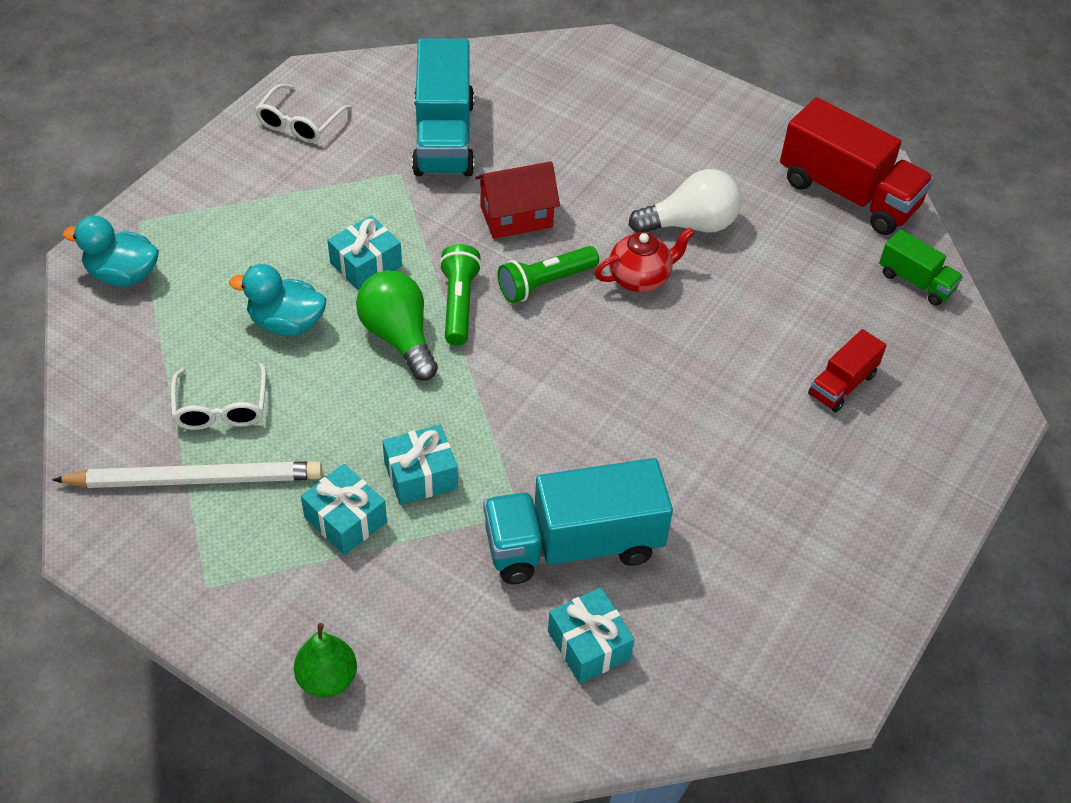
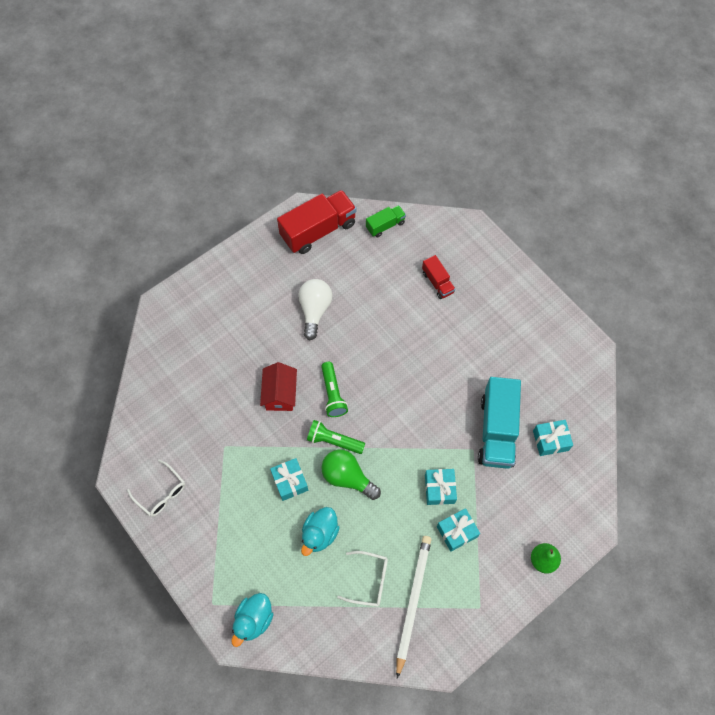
camera: 70 degrees left, 15 degrees up
green light bulb [356,271,438,381] -> green light bulb turned 45 degrees clockwise [321,450,381,500]
turquoise truck [412,38,474,176] -> none
red teapot [595,228,694,292] -> none

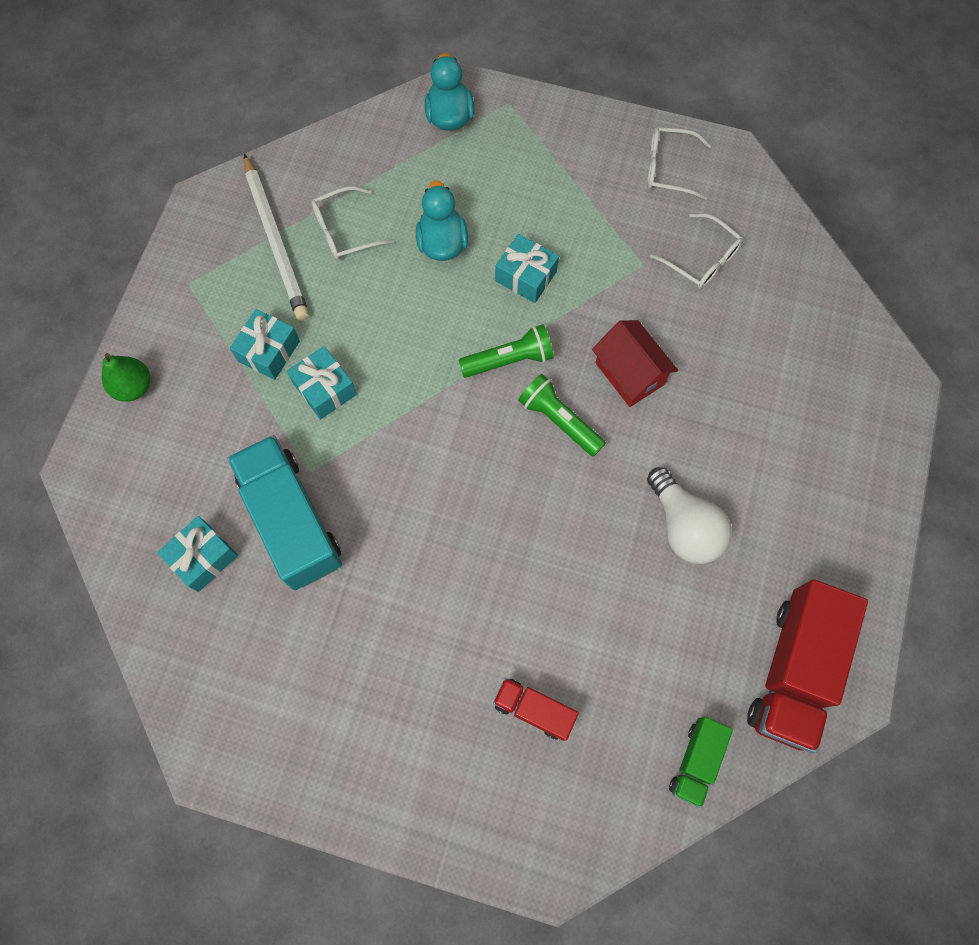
camera: 145 degrees right, 5 degrees up
green light bulb [321,450,381,500] -> none
none -> white glasses [650,213,743,289]

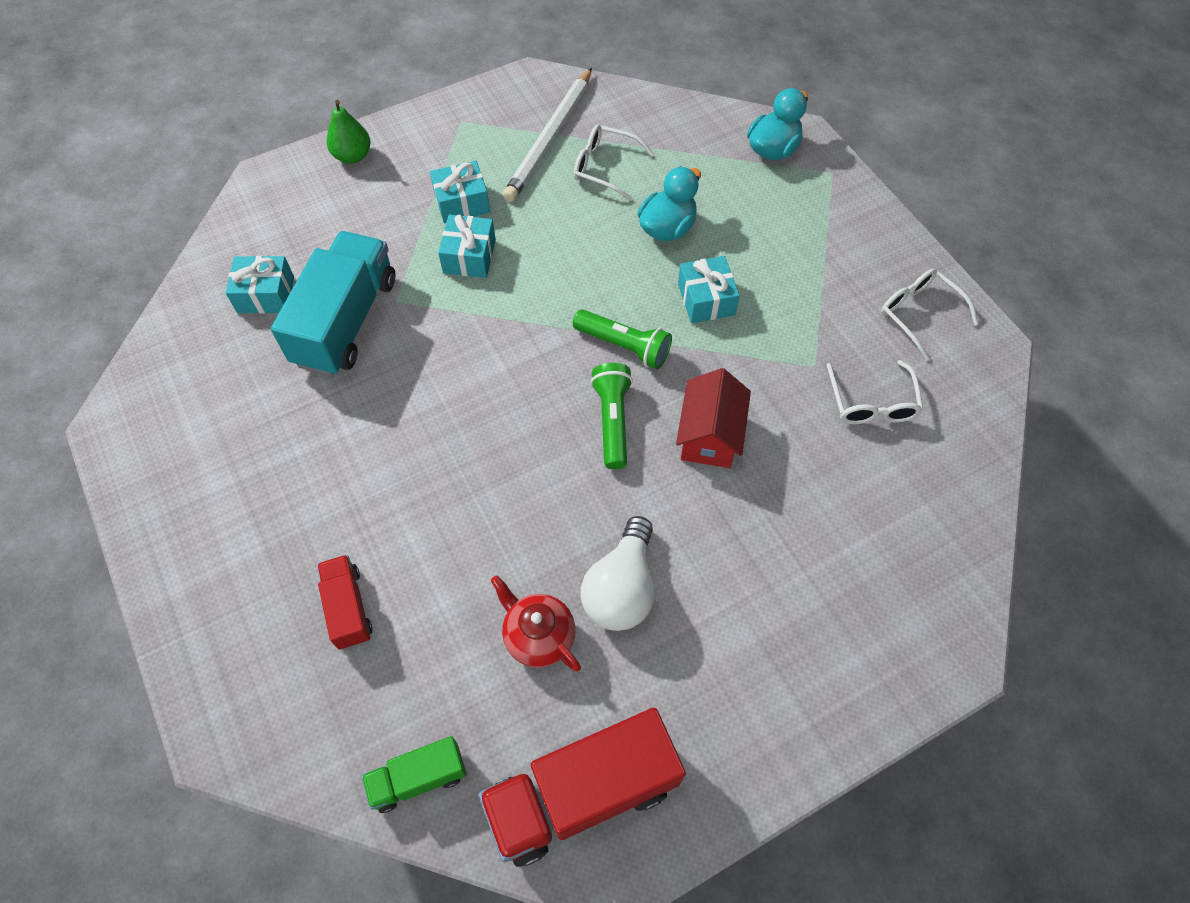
camera: 45 degrees right, 10 degrees down
none -> red teapot [491,575,581,672]

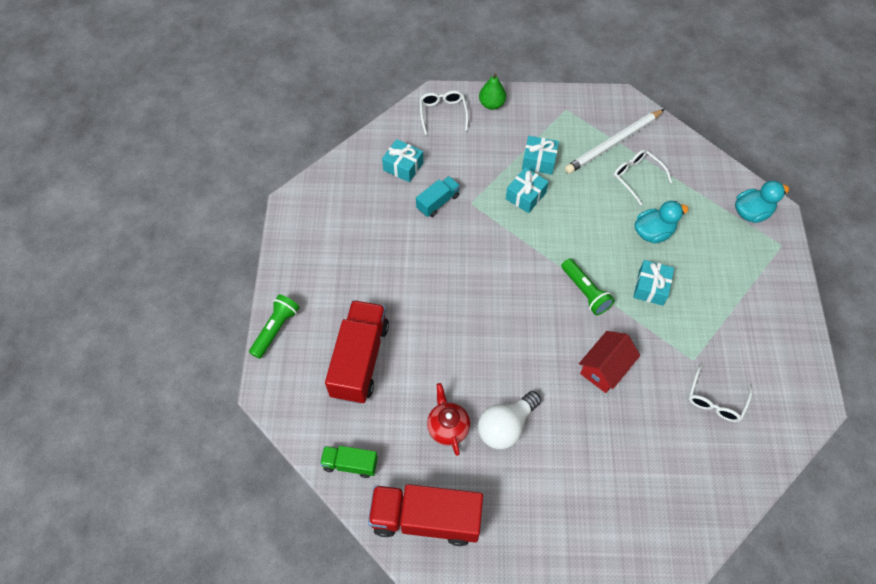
camera: 30 degrees right, 0 degrees up
turquoise truck [271,231,395,376] -> turquoise truck [416,176,460,217], size x0.52
red truck [317,555,372,650] -> red truck [325,300,389,404], size x1.93
green flashlight [590,363,633,469] -> green flashlight moved to [249,294,300,359]
white glasses [881,268,979,361] -> white glasses moved to [419,91,469,135]

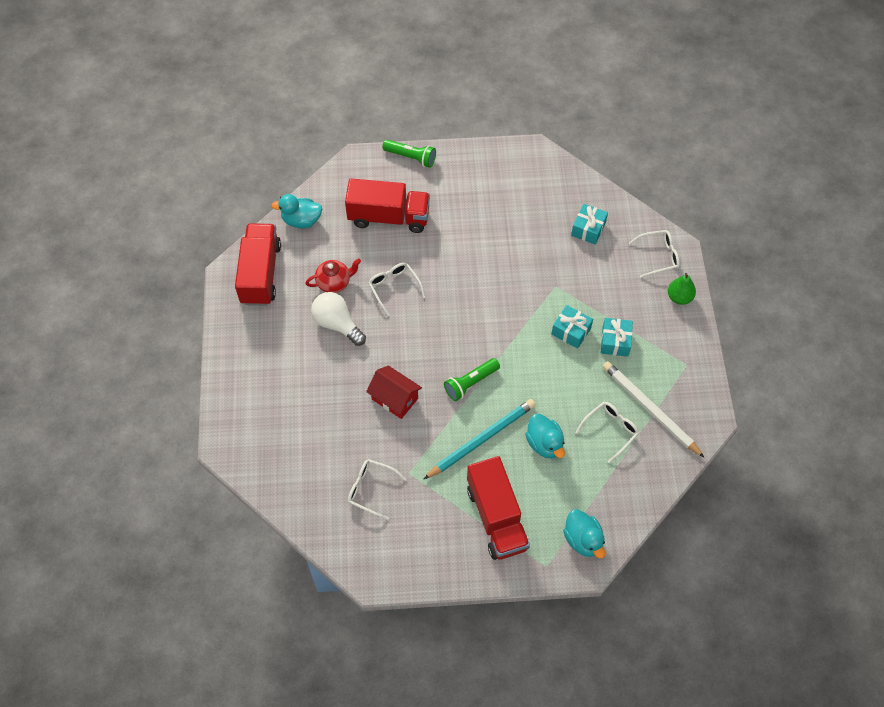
camera: 85 degrees right, 0 degrees up
green truck [320,446,378,478] -> turquoise duck [271,194,322,228]
turquoise truck [416,176,460,217] -> none
turquoise gift [633,260,674,306] -> turquoise pencil [424,399,535,479]
none -> white glasses [368,263,426,316]
none -> red truck [467,456,530,560]

